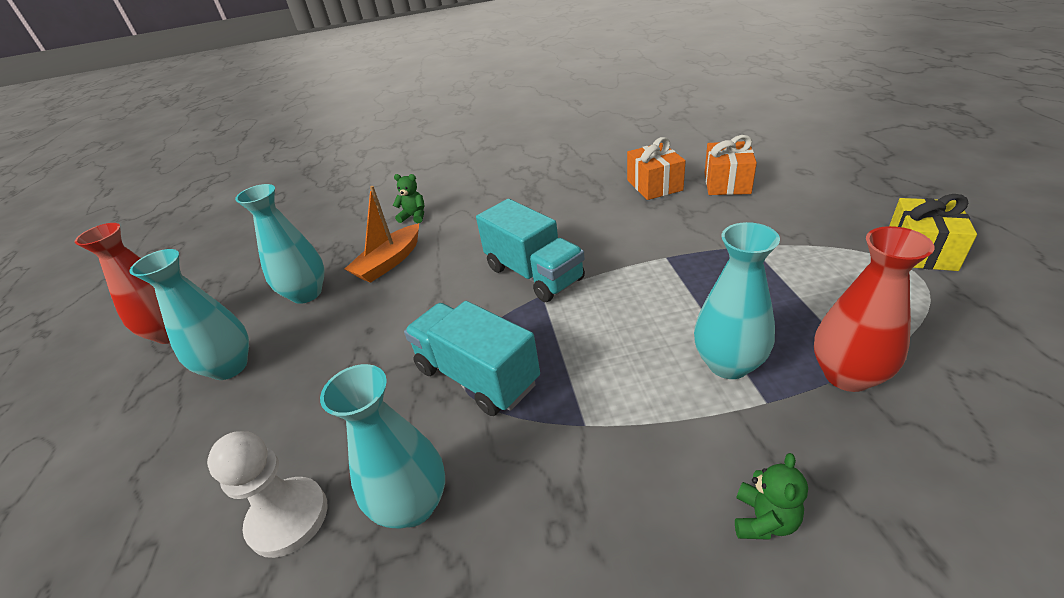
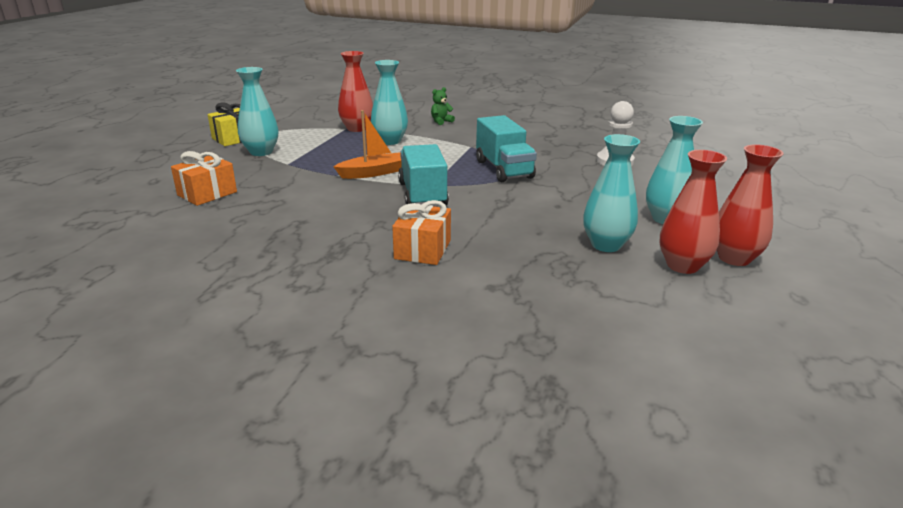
camera: 155 degrees left, 10 degrees down
turquoise vase [320,364,445,529] -> turquoise vase moved to [236,67,278,156]
orange boat [345,186,419,283] -> orange boat moved to [333,110,402,179]
green teddy bear [393,174,425,224] -> none
orange gift [627,137,686,200] -> orange gift moved to [392,200,451,265]
none -> red vase [660,150,727,274]

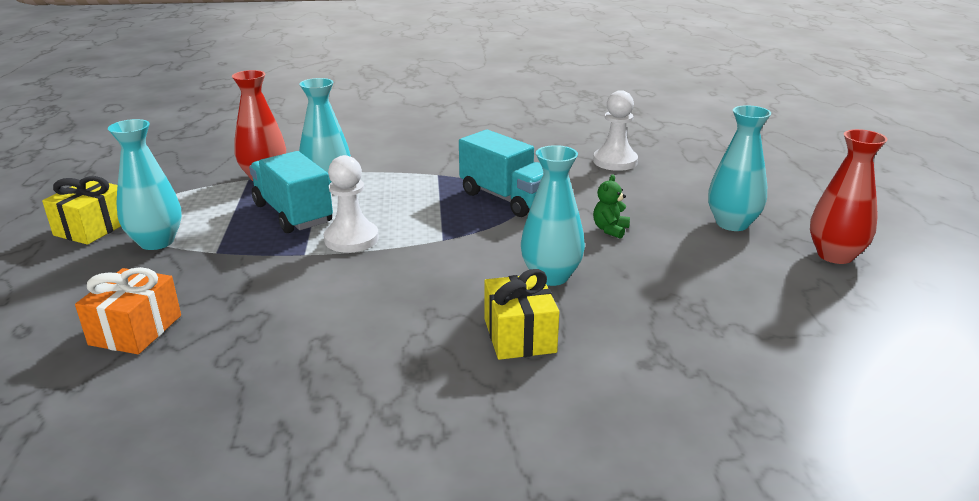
camera: 25 degrees left, 0 degrees up
orange boat [333,110,402,179] -> white pawn [324,155,379,253]
orange gift [392,200,451,265] -> yellow gift [484,269,559,360]
turquoise truck [398,144,449,207] -> turquoise truck moved to [249,151,333,233]
green teddy bear [431,87,455,125] -> green teddy bear moved to [593,175,630,239]
turquoise vase [583,134,640,252] -> turquoise vase moved to [521,145,585,286]
red vase [660,150,727,274] -> none

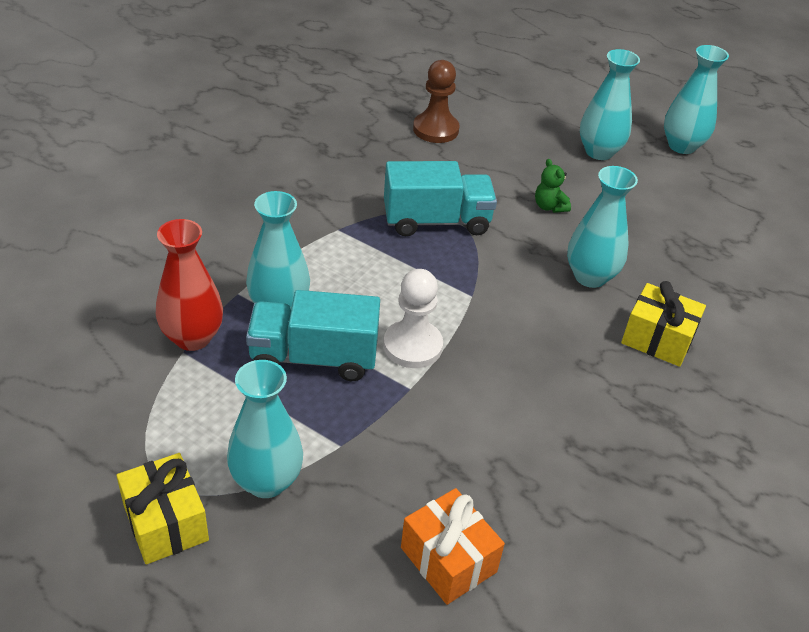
camera: 55 degrees left, 15 degrees up
white pawn [593,90,638,171] -> brown pawn [413,60,459,143]
red vase [810,129,887,264] -> turquoise vase [664,45,729,154]

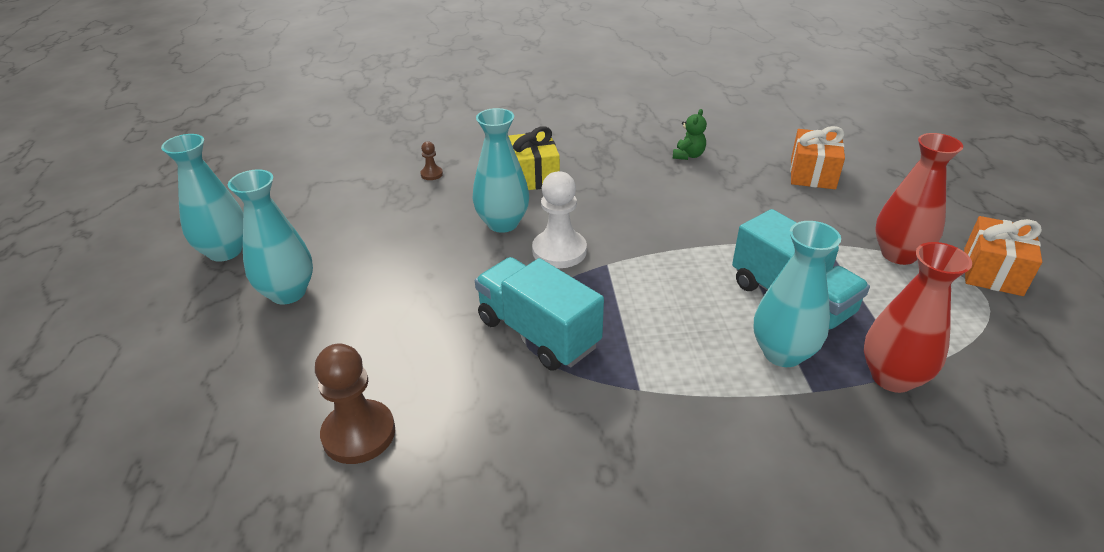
camera: 125 degrees left, 5 degrees down
yellow gift [116,453,209,564] -> orange gift [964,216,1042,296]
turquoise vase [227,360,303,498] -> red vase [875,133,963,265]
white pawn [383,269,443,368] -> white pawn moved to [532,171,587,268]
green teddy bear [535,159,571,213] -> green teddy bear moved to [673,109,707,160]
none -> brown pawn [420,141,443,180]

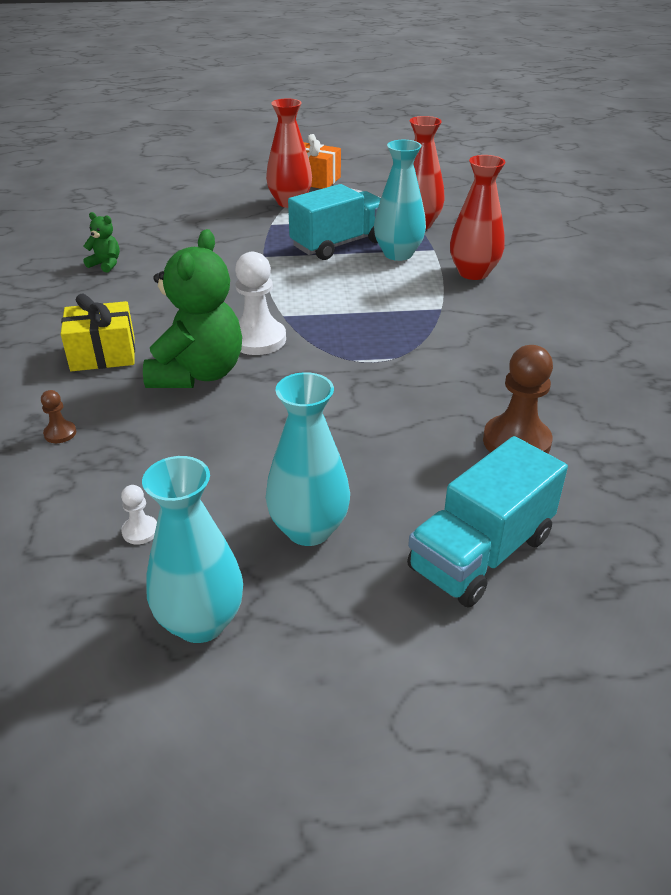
camera: 90 degrees left, 0 degrees up
turquoise vase [473,108,529,233] -> green teddy bear [143,229,242,388]
turquoise truck [475,257,604,371] -> turquoise truck moved to [407,436,568,608]
orange gift [790,126,845,189] -> none
none -> white pawn [121,485,157,544]
none -> red vase [450,155,506,280]

